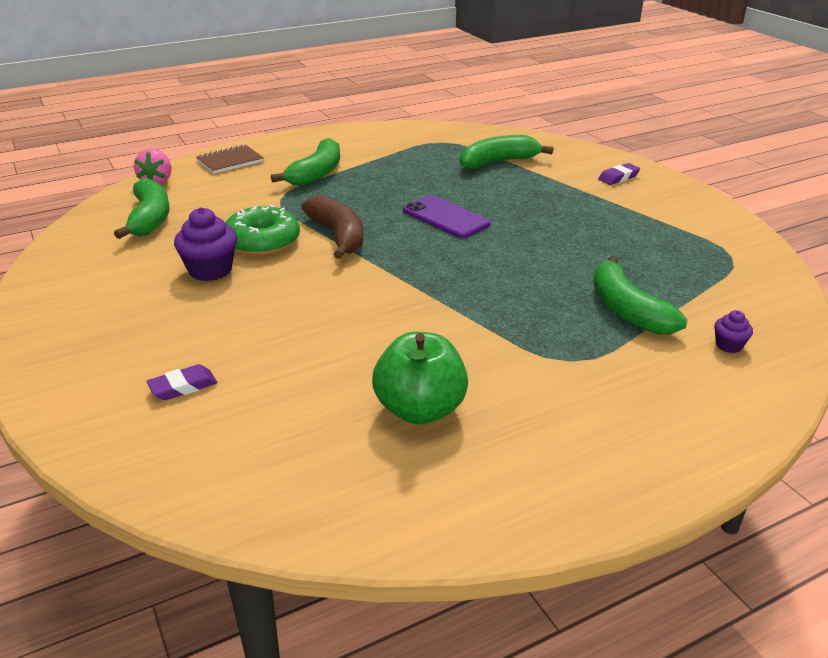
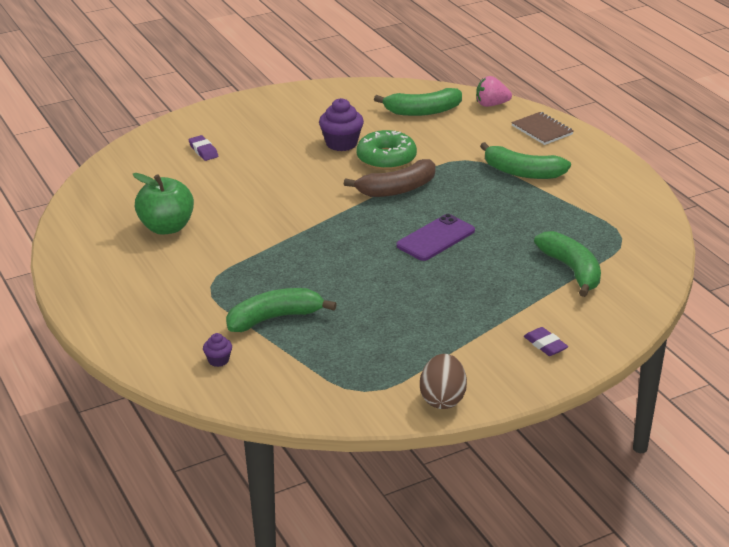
camera: 90 degrees right, 0 degrees up
none -> brown egg [420,354,467,409]

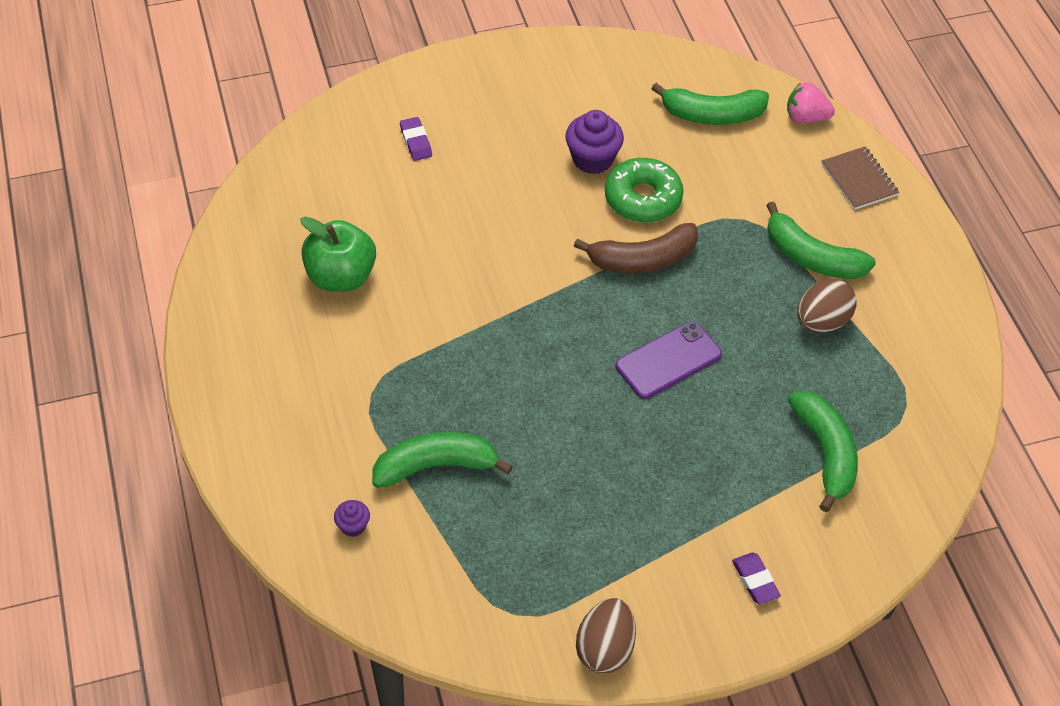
camera: 10 degrees right, 20 degrees up
none -> brown egg [797,279,857,333]

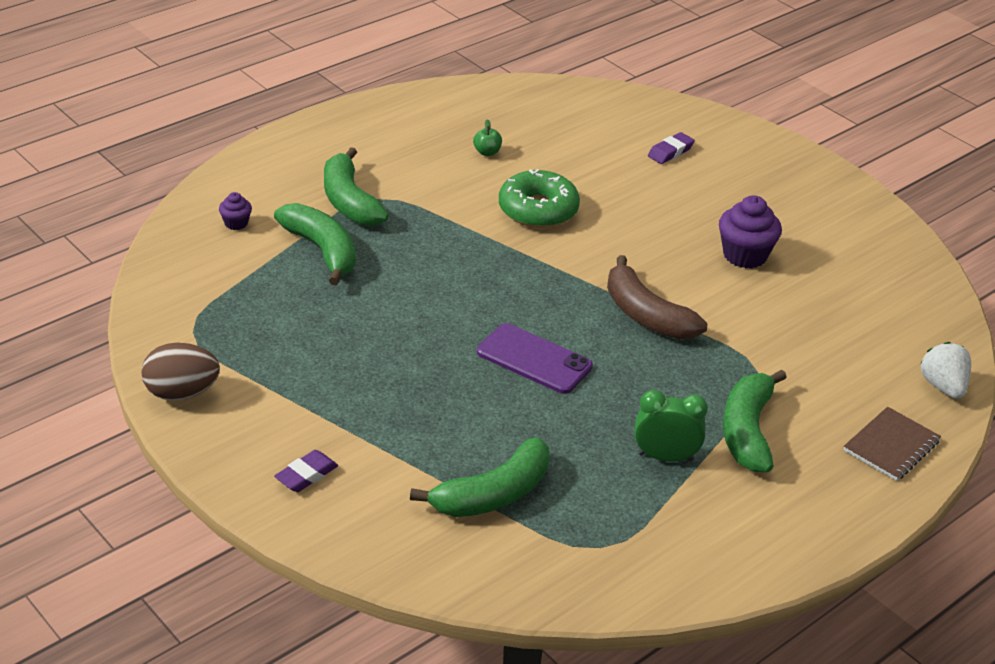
camera: 65 degrees right, 15 degrees down
green apple [300,217,376,292] -> green apple [473,119,502,156], size x0.42
green donut [605,158,684,223] -> green donut moved to [499,169,580,228]
green banana [651,83,769,125] -> green banana moved to [324,147,389,226]
pink strawberry [787,82,835,123] -> white strawberry [920,342,971,399]
brown egg [797,279,857,333] -> green clock [635,390,708,462]

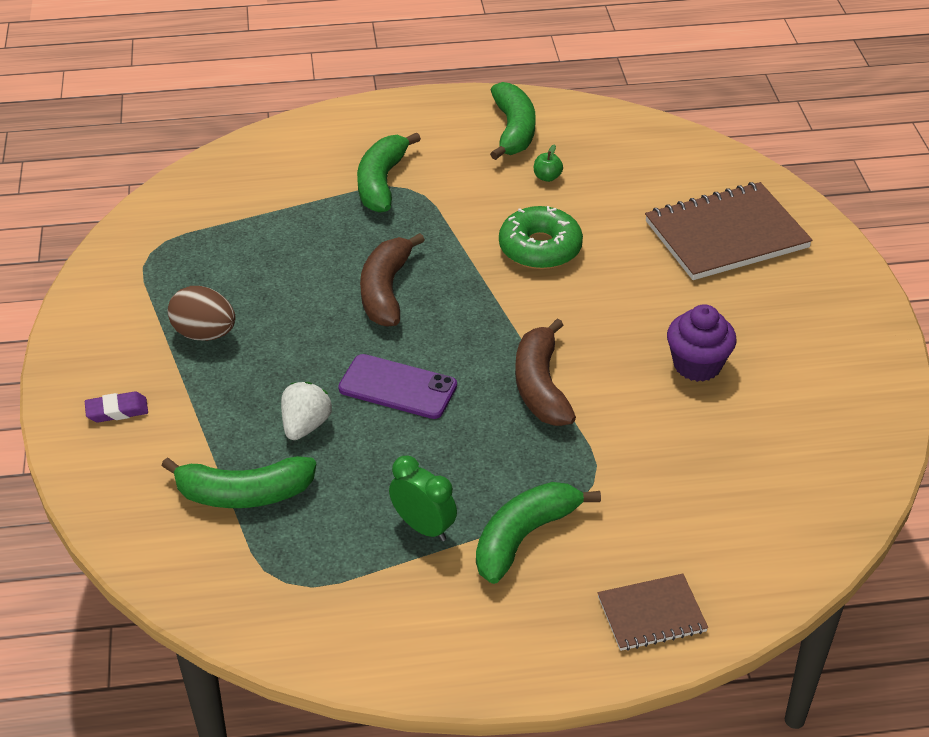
camera: 35 degrees right, 5 degrees up
brown egg [142,343,220,400] -> brown egg moved to [168,286,235,341]
purple cupcake [219,192,252,230] -> none
green banana [274,203,356,285] -> green banana moved to [490,82,536,160]
purple phone [477,323,593,394] -> purple phone turned 45 degrees counterclockwise [338,354,457,419]
purple eraser [648,132,695,164] -> brown notebook [645,182,813,280]
white strawberry [920,342,971,399] -> white strawberry moved to [281,382,332,440]
none -> brown banana [360,233,425,327]

